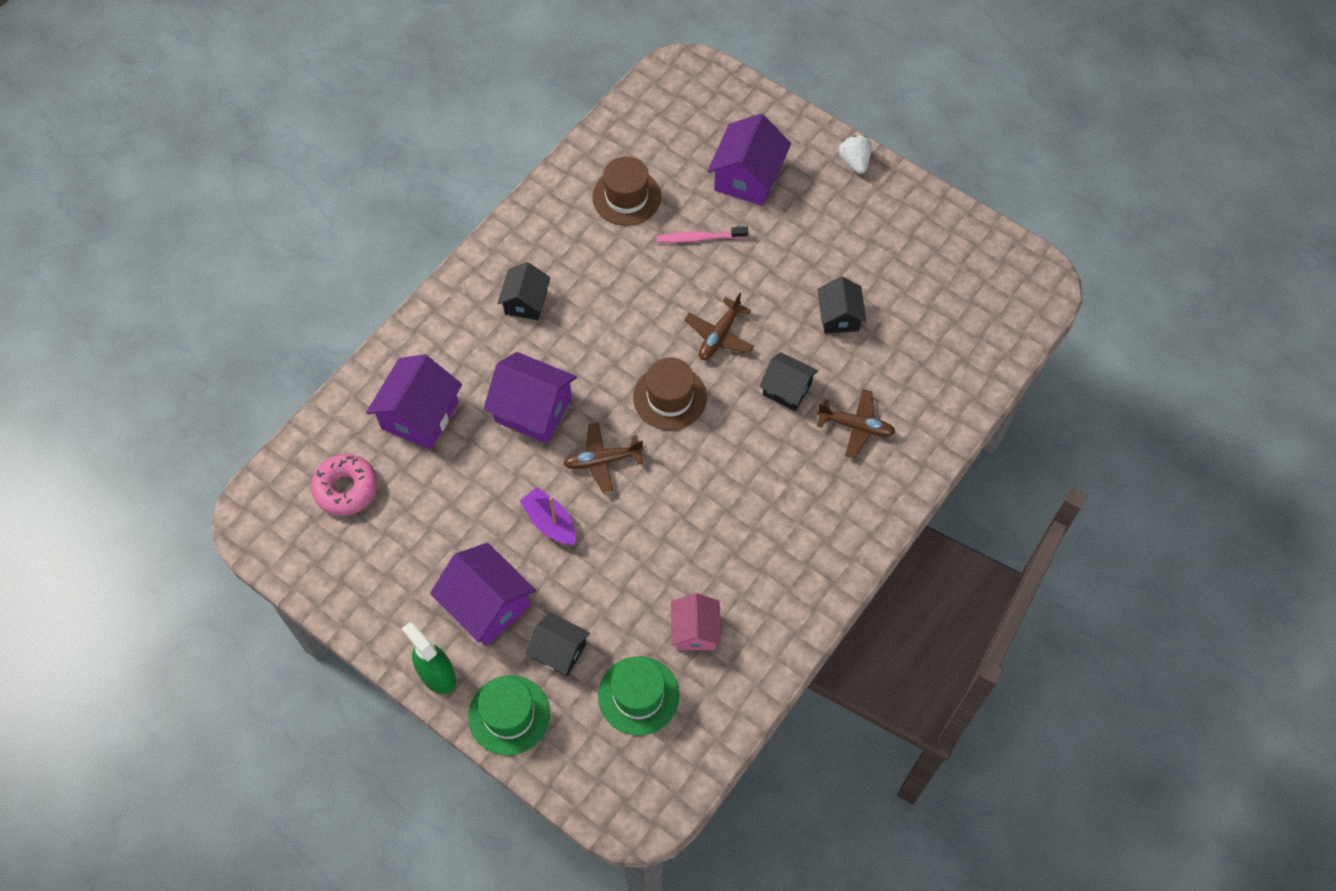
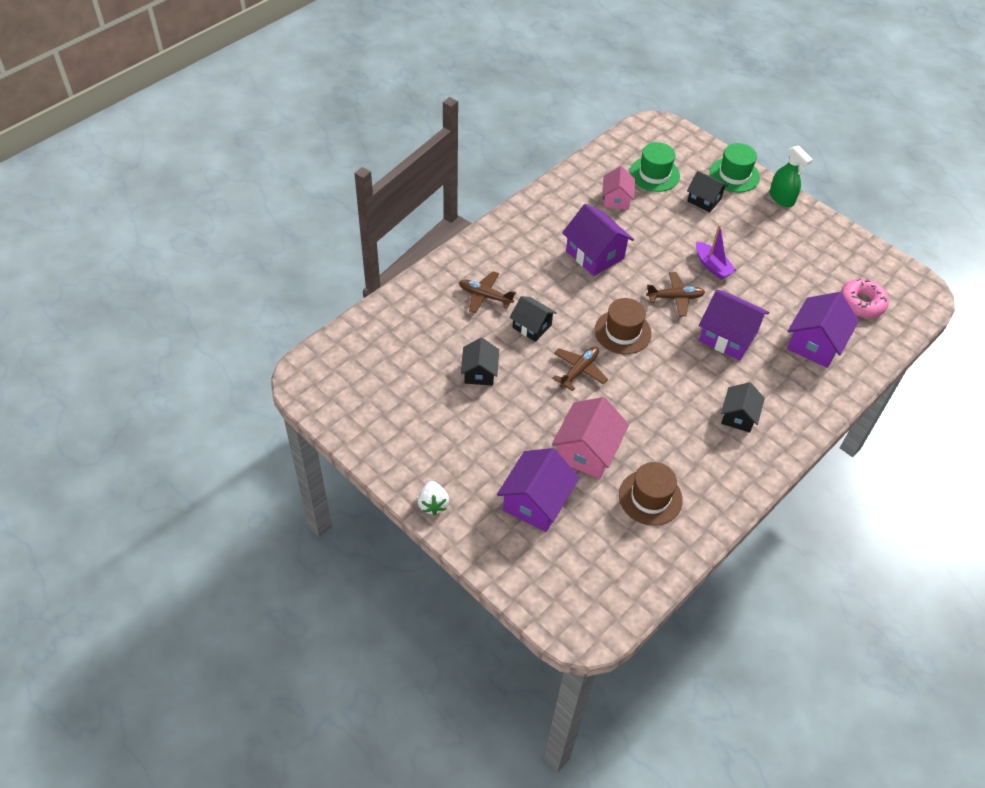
camera: 175 degrees left, 10 degrees down
purple house [430,543,536,646] -> purple house moved to [562,204,634,276]
pink toothbrush [656,226,748,243] -> pink house [552,397,629,479]

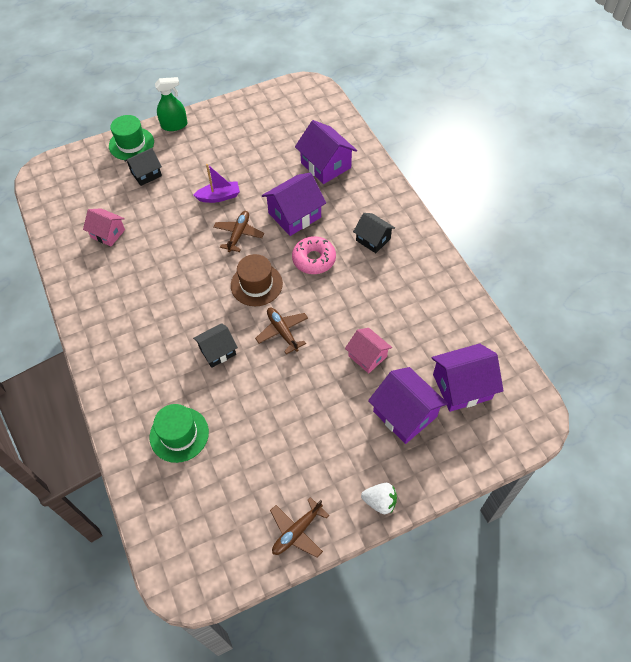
camera: 65 degrees left, 5 degrees up
brown plane [459,271,516,314] -> brown plane moved to [270,497,329,558]
black house [461,338,499,385] -> none
pink house [552,397,629,479] -> pink house [345,328,392,373], size x0.64
purple house [562,204,634,276] -> purple house moved to [431,343,504,412]
brown hat [619,462,683,526] -> none
green hat [630,142,680,192] -> green hat moved to [150,404,209,463]
pink donut [840,279,889,318] -> pink donut moved to [292,236,336,274]

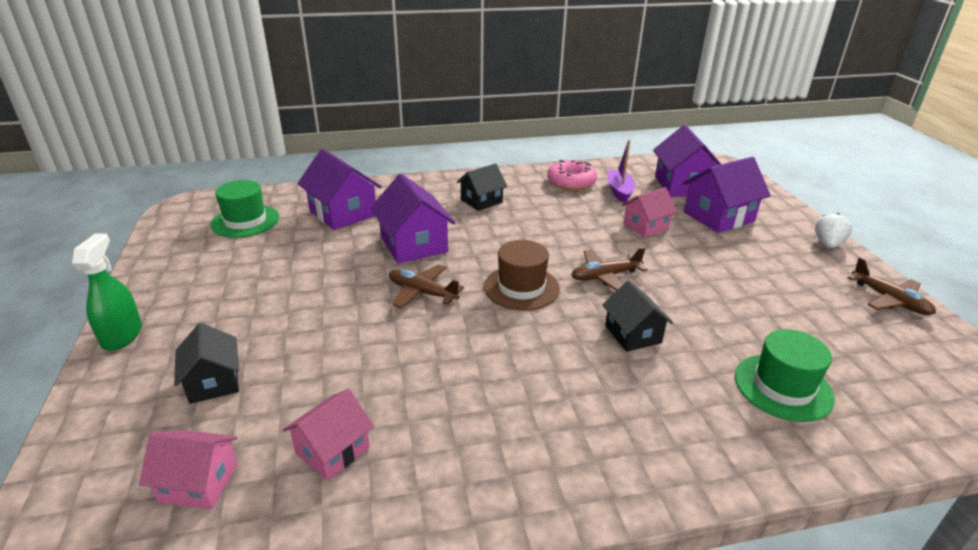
camera: 80 degrees left, 25 degrees down
green hat [109,115,154,160] -> green hat moved to [211,180,279,238]
purple boat [194,164,240,203] -> purple boat moved to [608,140,636,203]
pink donut [292,236,336,274] -> pink donut moved to [547,160,597,191]
purple house [295,120,357,184] -> purple house turned 75 degrees clockwise [297,149,382,230]
none -> pink house [139,430,238,509]

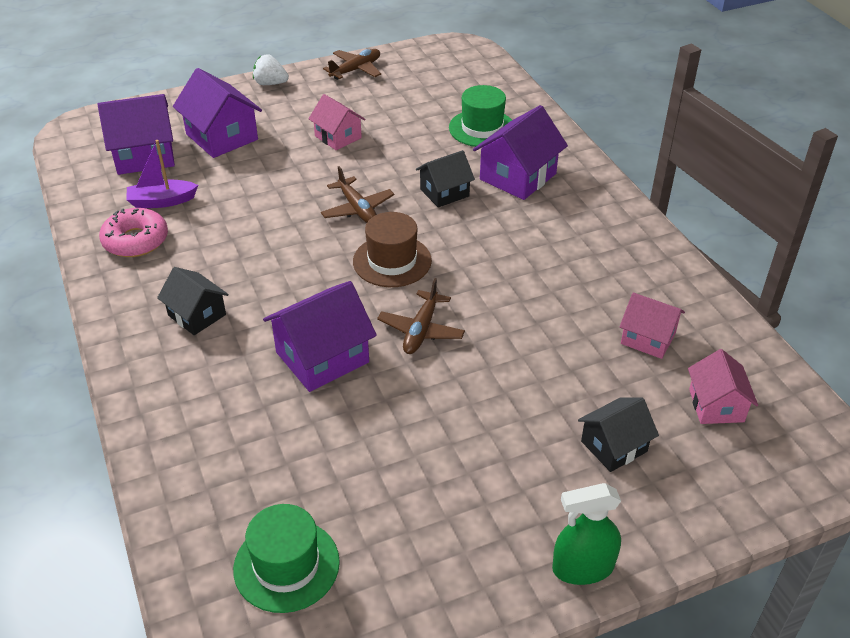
camera: 100 degrees left, 10 degrees up
purple house [297,149,382,230] -> purple house moved to [473,105,568,200]
pink house [621,187,677,237] -> pink house moved to [308,94,366,150]

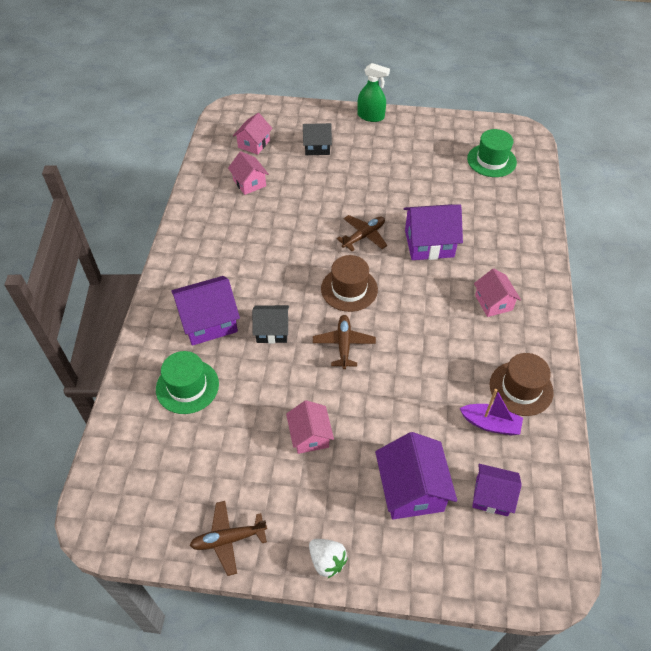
camera: 150 degrees left, 10 degrees up
purple house [98,94,175,175] -> purple house [472,464,522,516], size x0.64
pink donut [99,208,168,257] -> brown hat [490,353,554,416]
black house [157,267,229,335] -> pink house [474,268,521,317]

